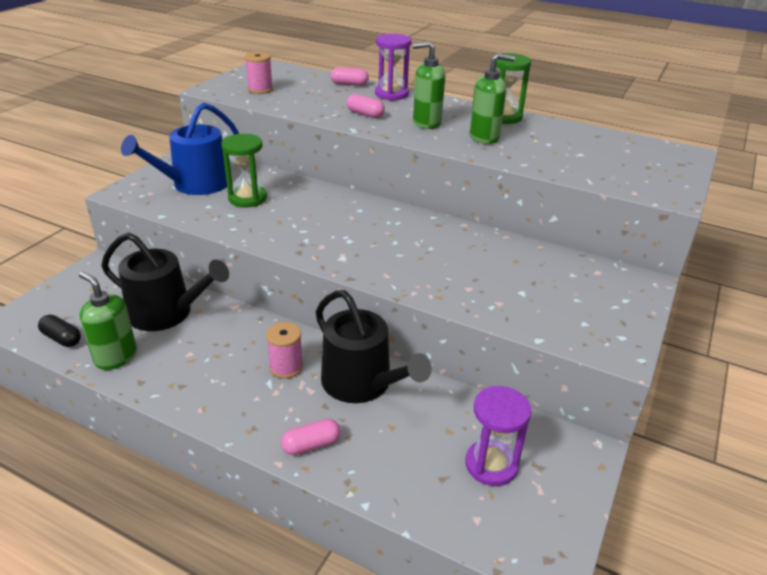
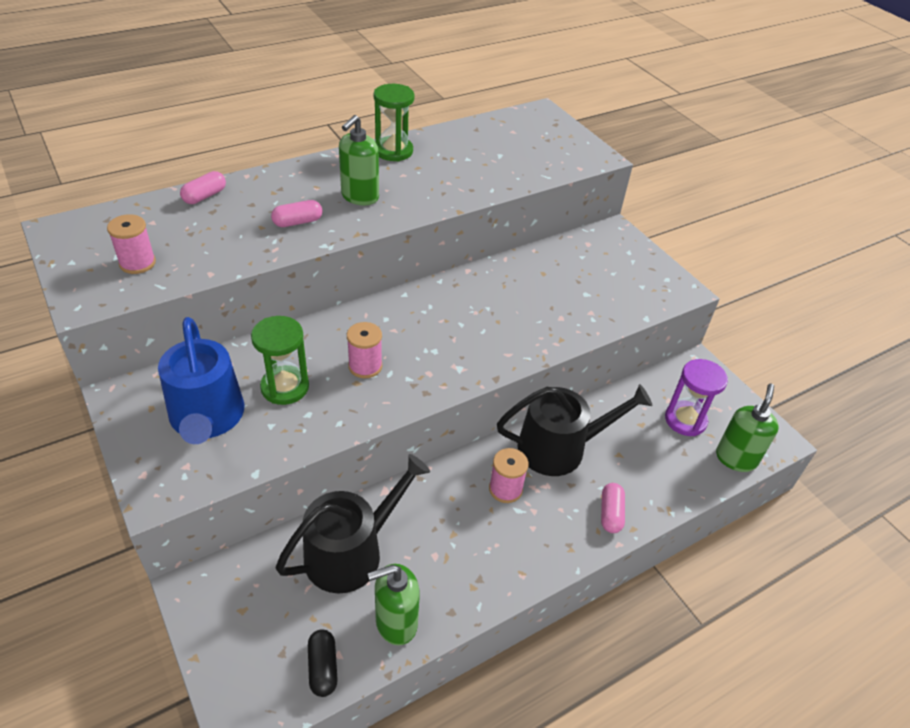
camera: 60 degrees left, 10 degrees up
black capsule [38,315,81,347] -> black capsule turned 75 degrees counterclockwise [308,629,338,697]
purple hourglass [375,33,411,100] -> none
green soap dispenser [470,53,515,144] -> green soap dispenser moved to [716,384,779,472]
none -> pink spool [347,322,382,378]

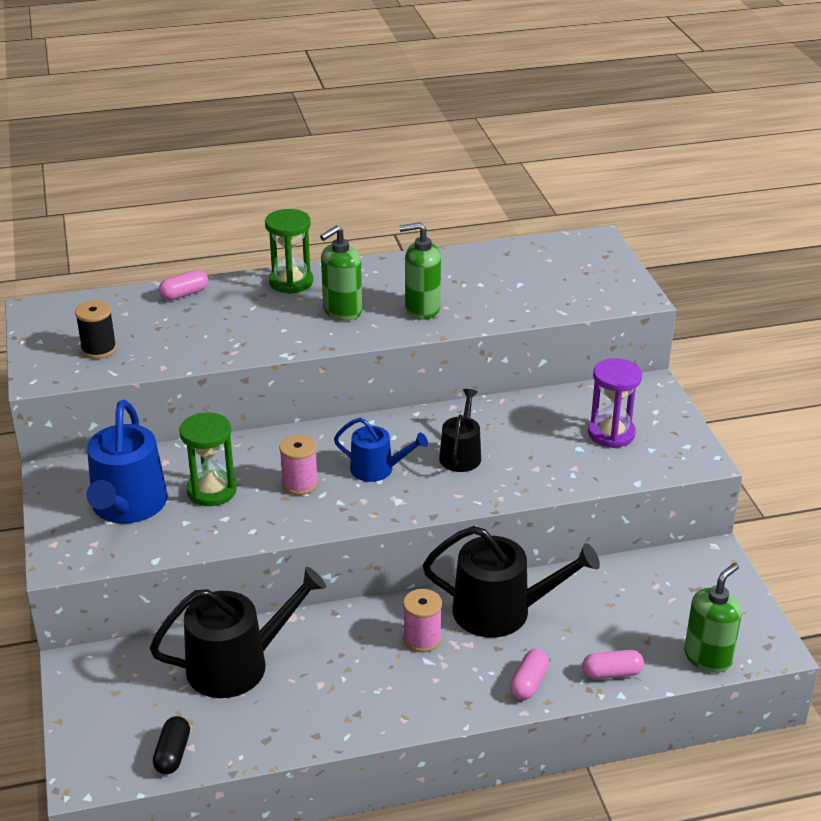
camera: 20 degrees right, 10 degrees down
pink spool [107,214,156,274] -> black spool [75,300,117,359]
pink capsule [271,200,322,227] -> pink capsule moved to [582,650,644,679]
green soap dispenser [368,564,420,645] -> green soap dispenser moved to [399,222,441,320]
green hourglass [374,84,415,161] -> green hourglass moved to [265,209,313,294]
purple hourglass [665,359,728,436] -> purple hourglass moved to [588,358,642,448]
none -> blue watering can [334,418,428,482]
none -> black watering can [439,389,481,472]

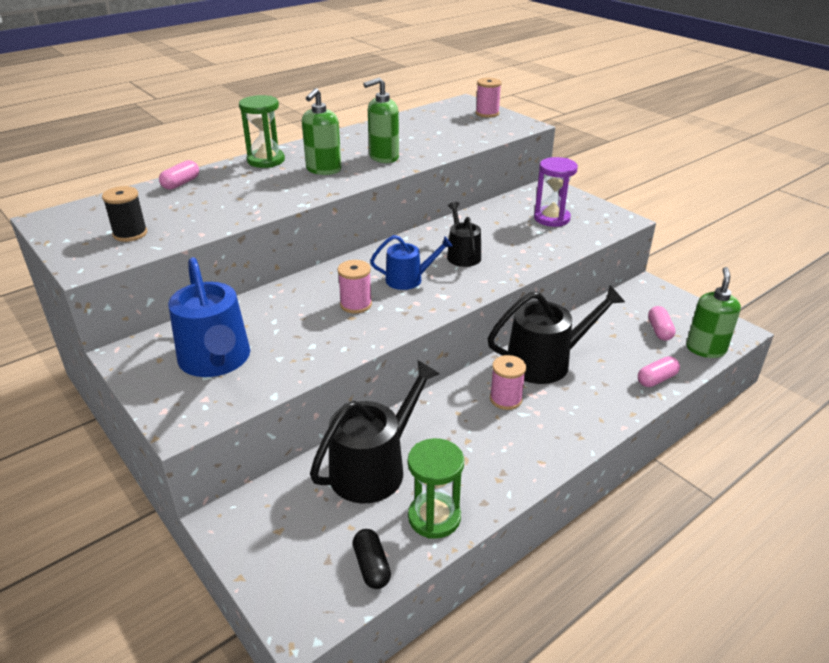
camera: 25 degrees left, 0 degrees up
green hourglass [179,413,237,506] -> green hourglass moved to [408,438,464,539]
pink capsule [510,649,549,700] -> pink capsule moved to [648,306,676,341]
none -> pink spool [476,78,502,118]

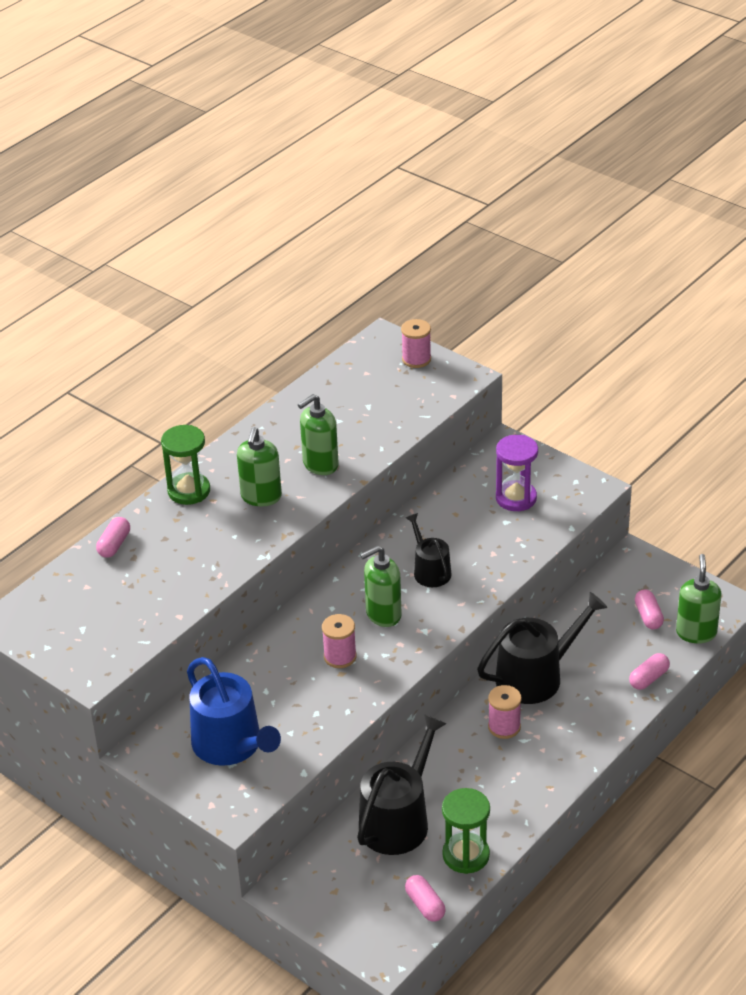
camera: 10 degrees left, 5 degrees up
black spool [102,186,147,242] -> none
black capsule [353,529,391,589] -> pink capsule [405,875,445,922]
blue watering can [370,235,453,290] -> green soap dispenser [360,545,402,627]

